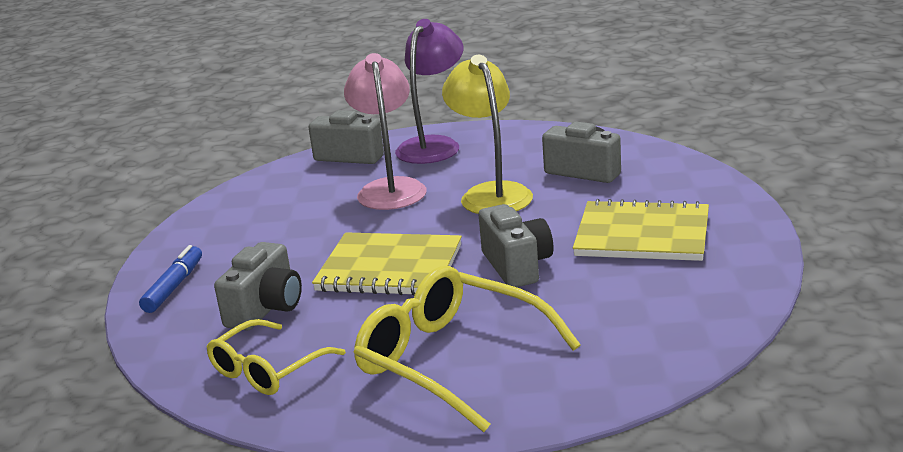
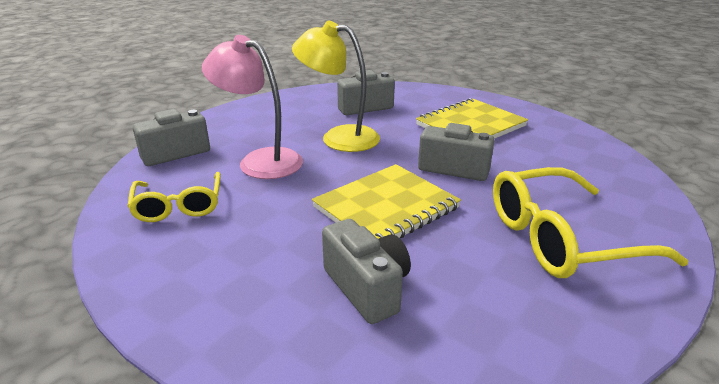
camera: 55 degrees left, 5 degrees up
blue marker [139,245,202,313] -> none
yellow glasses [207,319,346,395] -> yellow glasses moved to [127,172,221,222]
purple lamp [395,19,464,164] -> none

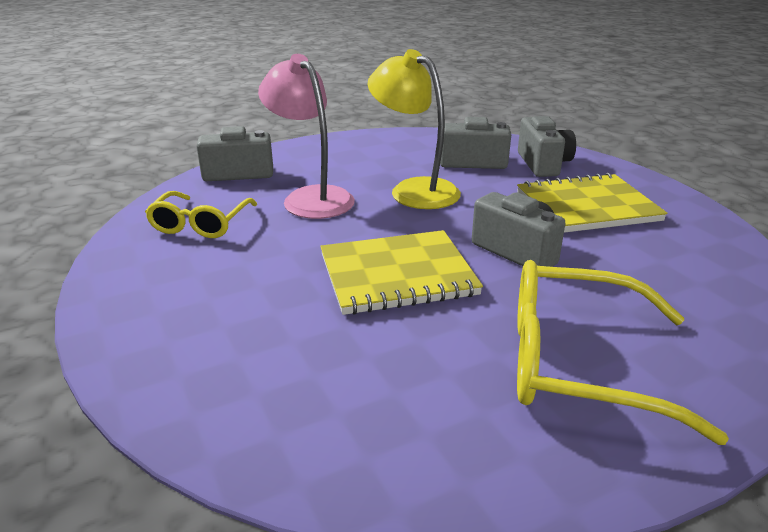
camera: 25 degrees right, 0 degrees up
grey camera [322,219,411,324] -> grey camera moved to [518,116,576,177]

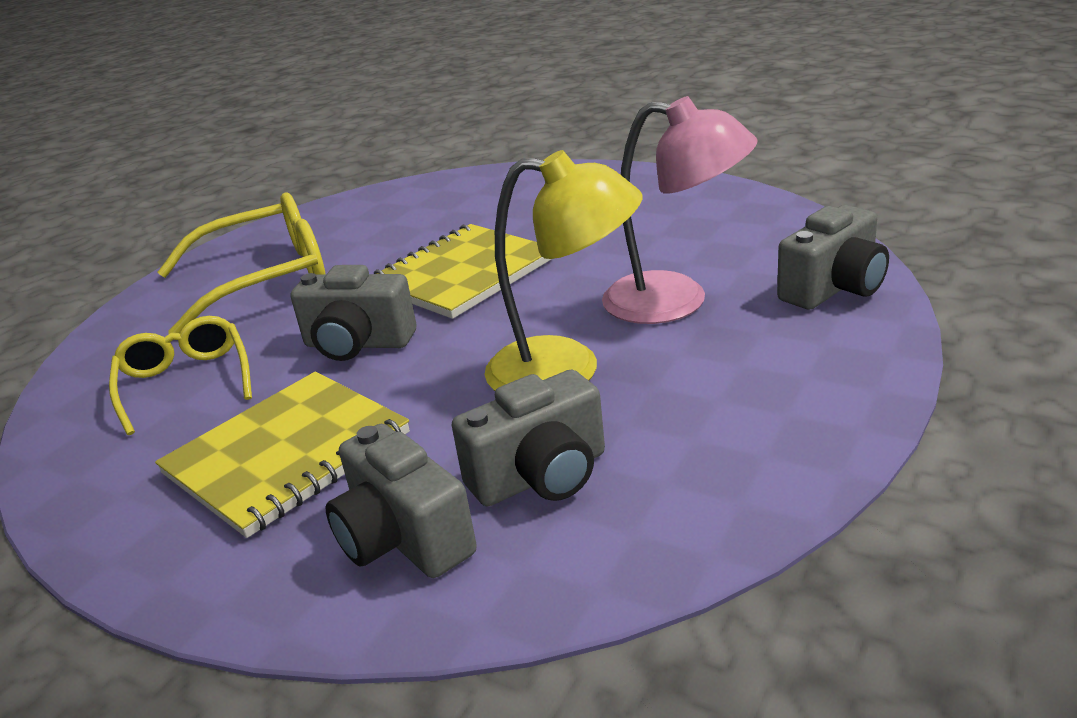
camera: 150 degrees right, 0 degrees up
yellow glasses [145,191,257,238] -> yellow glasses moved to [109,316,252,435]

